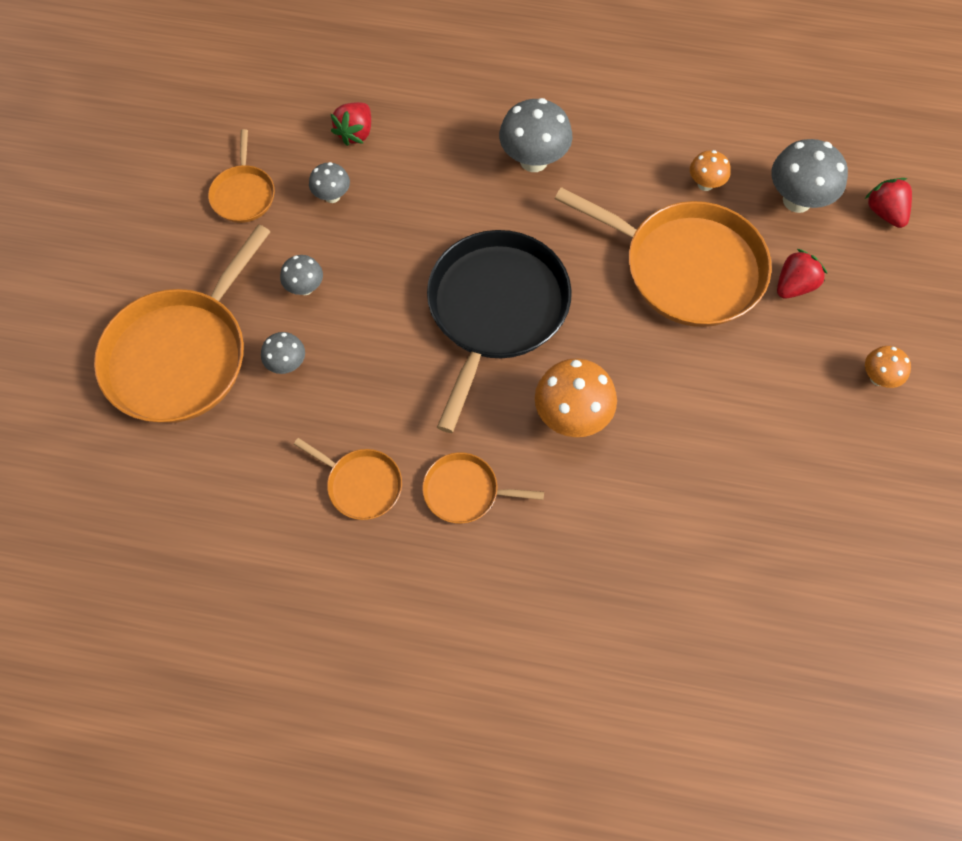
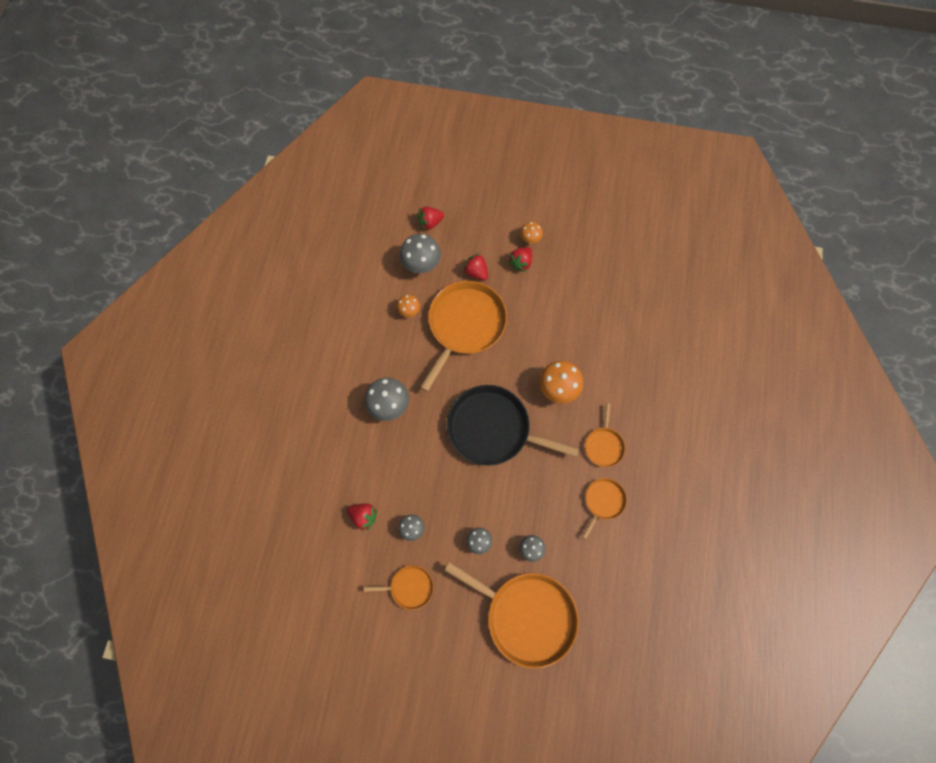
camera: 90 degrees left, 5 degrees up
none -> red strawberry [508,247,532,272]

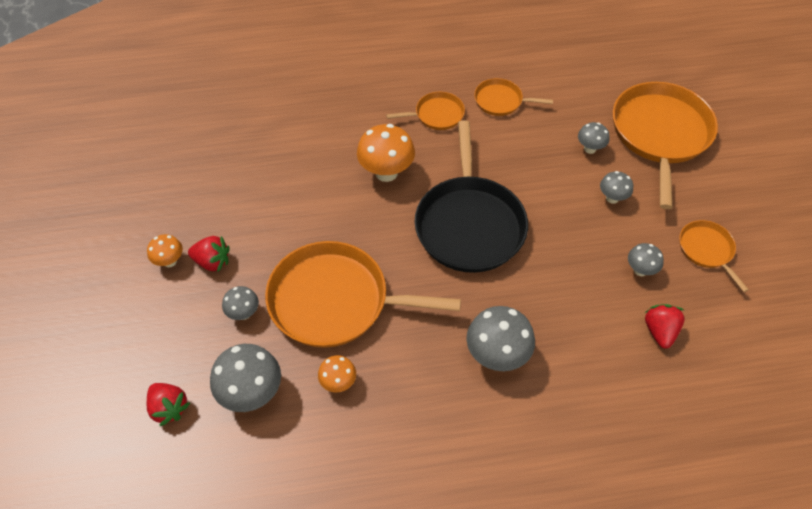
camera: 110 degrees left, 15 degrees down
red strawberry [462,253,488,281] -> grey mushroom [222,286,259,320]

